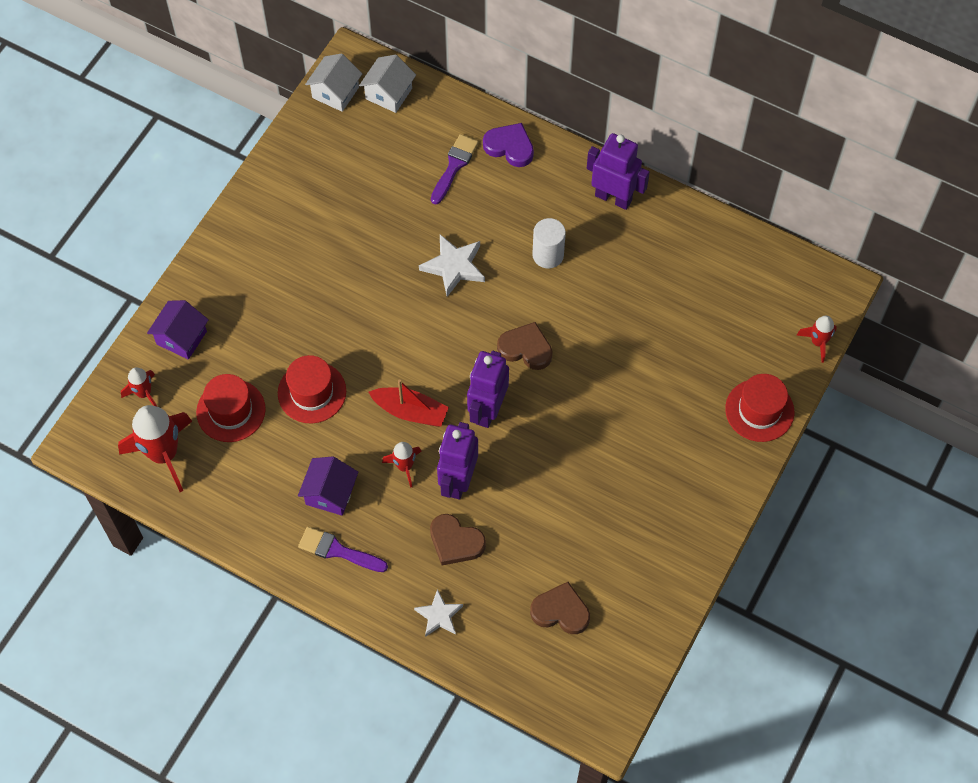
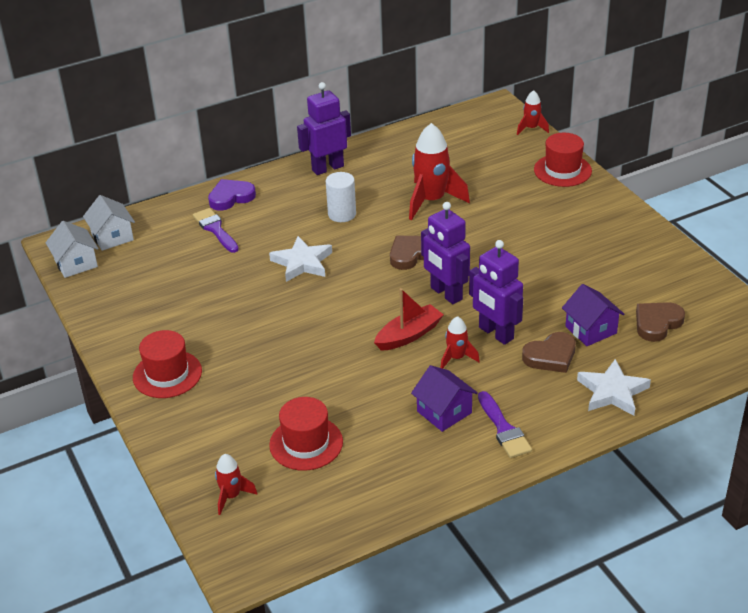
camera: 55 degrees left, 25 degrees down
red rocket [118,405,192,492] -> red rocket moved to [409,123,470,220]
purple house [147,300,209,360] -> purple house moved to [562,284,624,346]
red hat [278,355,346,423] -> red hat moved to [133,330,202,398]
purple brush [298,527,388,572] -> purple brush turned 75 degrees counterclockwise [478,391,532,458]
white star [414,589,463,637] -> white star [577,359,651,416], size x1.50

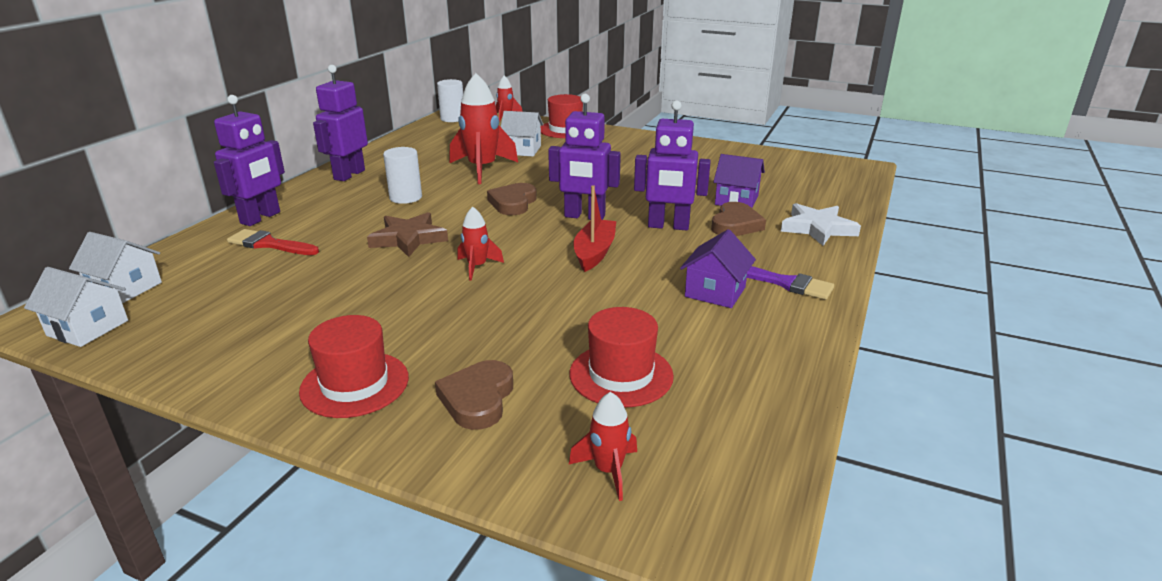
camera: 40 degrees left, 10 degrees down
purple brush [193,208,239,253] -> red brush [227,229,319,255]
purple heart [208,179,256,211] -> purple robot [214,95,285,226]
white star [269,236,332,282] -> brown star [367,212,448,257]
purple house [411,365,478,432] -> purple house turned 75 degrees counterclockwise [680,229,756,308]
red rocket [441,316,480,369] -> red rocket moved to [457,207,504,281]
brown heart [636,302,685,342] -> brown heart moved to [435,360,513,430]
none -> white cylinder [437,79,463,122]
none -> white house [501,111,544,157]

